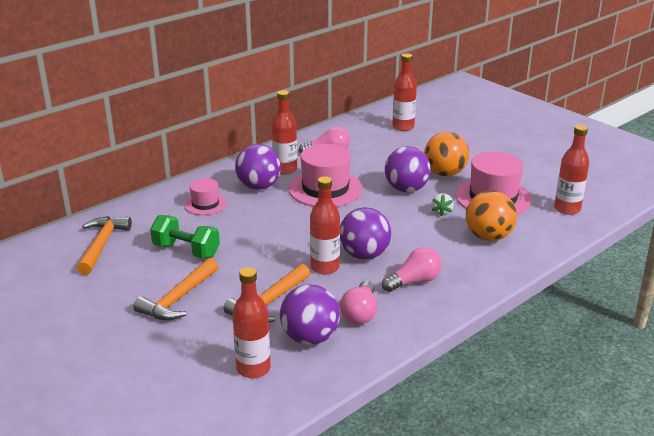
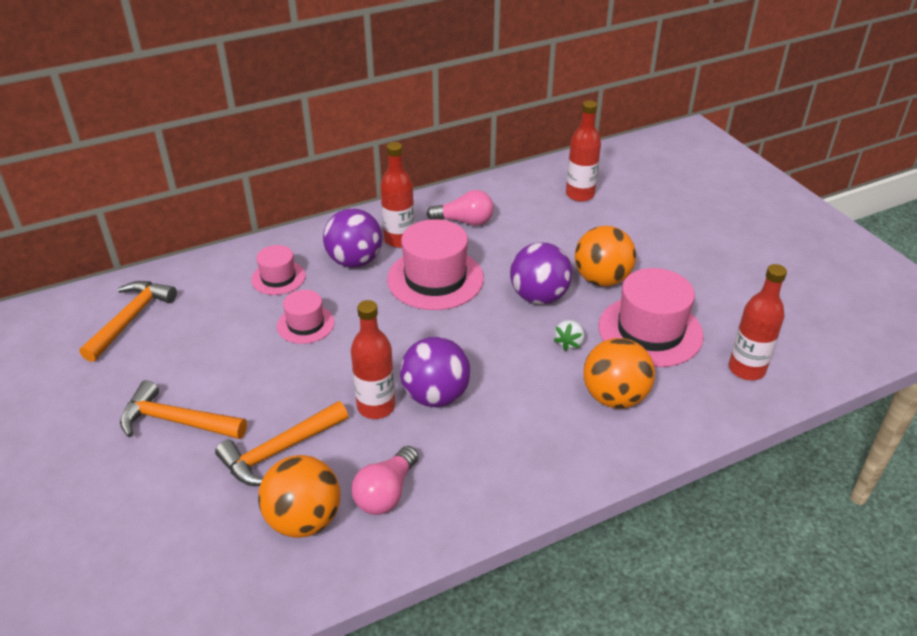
camera: 15 degrees right, 10 degrees up
orange hammer [133,258,218,320] -> orange hammer turned 60 degrees clockwise [120,380,247,439]
green dumbbell [150,215,220,258] -> none
red bottle [232,267,271,378] -> none
purple ball [280,285,340,345] -> orange ball [258,455,341,538]
pink light bulb [382,247,442,292] -> none
none -> pink hat [277,290,335,344]

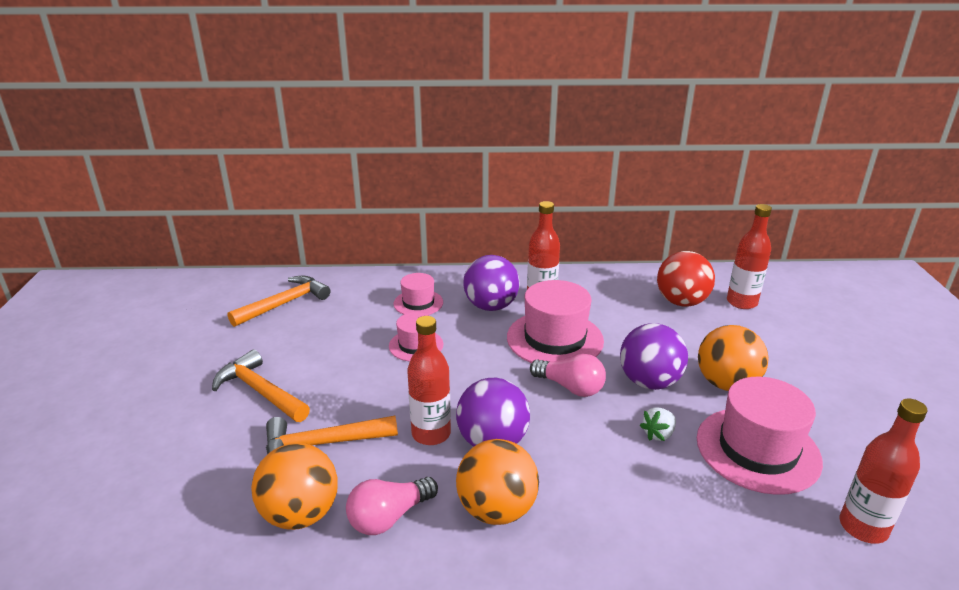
camera: 25 degrees right, 10 degrees down
pink light bulb [427,190,494,226] -> pink light bulb moved to [530,354,606,397]
orange ball [583,338,655,409] -> orange ball moved to [456,439,539,525]
none -> red ball [657,251,715,307]

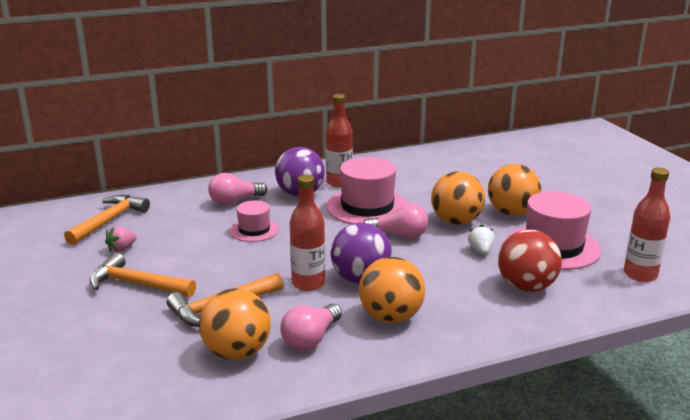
camera: 20 degrees left, 5 degrees down
pink hat [393,273,443,315] -> pink light bulb [208,173,267,205]
purple ball [620,323,688,390] -> orange ball [431,172,485,225]
white strawberry [640,407,676,441] -> white strawberry turned 150 degrees clockwise [468,225,495,255]
red ball [657,251,715,307] -> red ball moved to [498,230,562,292]
red bottle [727,204,772,309] -> none
none -> pink strawberry [105,226,136,252]

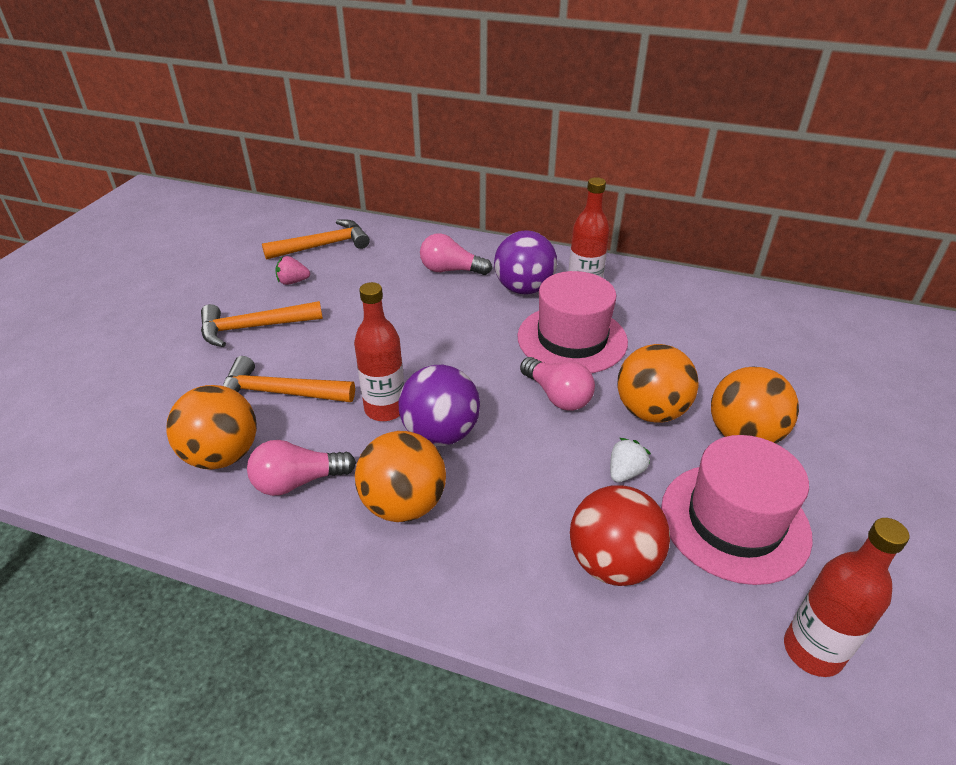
camera: 40 degrees right, 15 degrees up
orange hammer [90,253,196,297] -> orange hammer turned 75 degrees counterclockwise [201,301,323,347]
pink hat [230,201,279,242] -> none

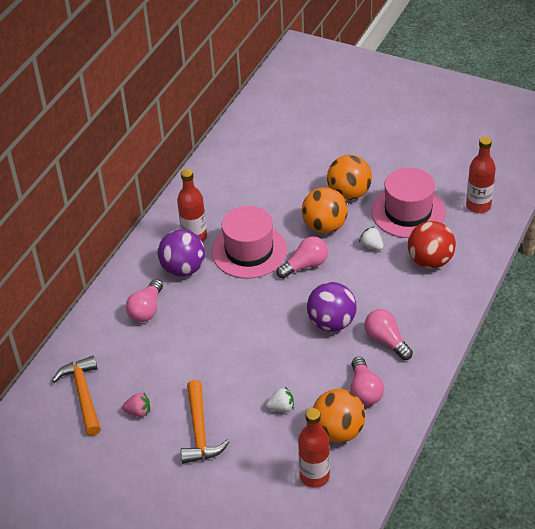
camera: 80 degrees left, 5 degrees up
orange hammer [223,356,355,402] -> white strawberry [266,387,294,412]
pink strawberry [275,256,310,285] -> pink strawberry turned 90 degrees counterclockwise [122,393,150,417]
red bottle [354,282,404,421] -> red bottle moved to [298,408,330,488]
orange ball [355,431,446,522] -> pink light bulb [364,309,413,360]

